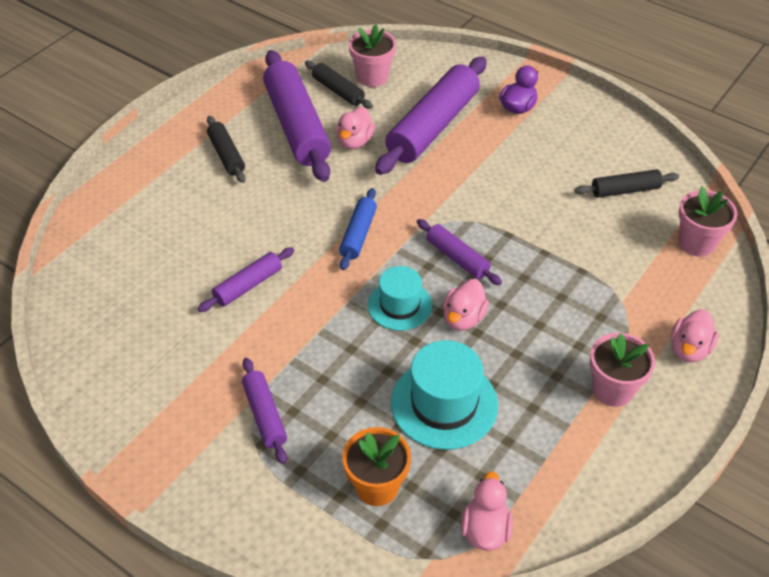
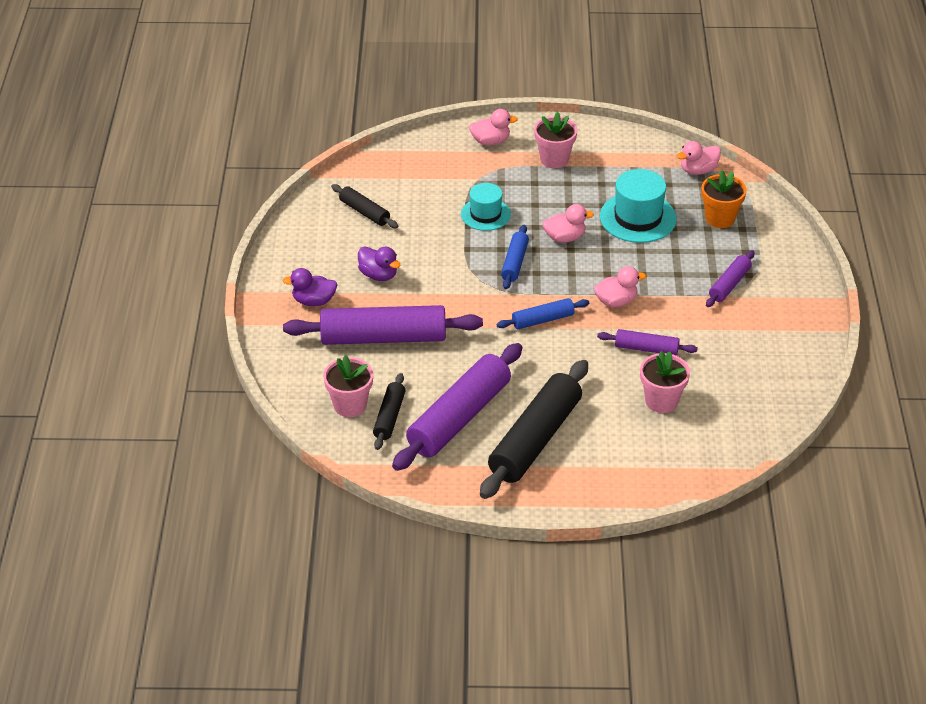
camera: 125 degrees left, 5 degrees down
black rolling pin [207,116,245,183] -> black rolling pin [480,360,588,499], size x1.99
pink duck [336,107,375,149] -> pink duck moved to [594,266,646,307]
turquoise hat [368,266,432,331] -> turquoise hat moved to [461,183,511,231]
purple rolling pin [417,219,502,285] -> blue rolling pin [501,225,529,289]
pink flower pot [679,186,737,257] -> pink flower pot moved to [640,351,690,413]
none -> purple duck [358,246,400,281]

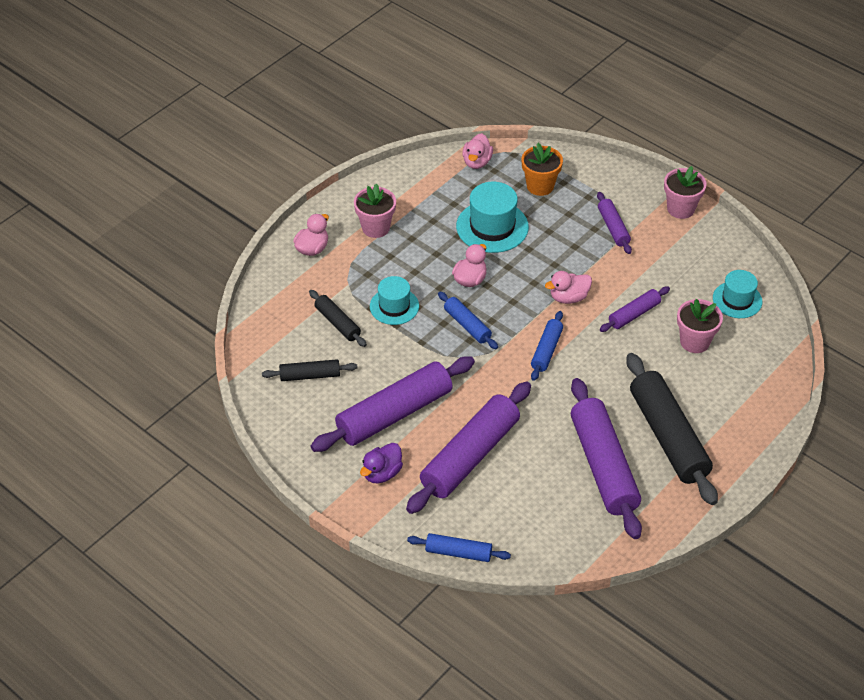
camera: 50 degrees left, 5 degrees up
pink flower pot [323,355,373,417] -> pink flower pot moved to [664,166,707,219]
purple duck [358,246,400,281] -> purple rolling pin [310,356,475,452]
black rolling pin [373,373,406,450] -> black rolling pin moved to [309,290,367,347]
pink duck [594,266,646,307] -> pink duck turned 135 degrees counterclockwise [545,271,592,304]
none -> blue rolling pin [407,533,511,562]
none -> turquoise hat [713,270,762,318]

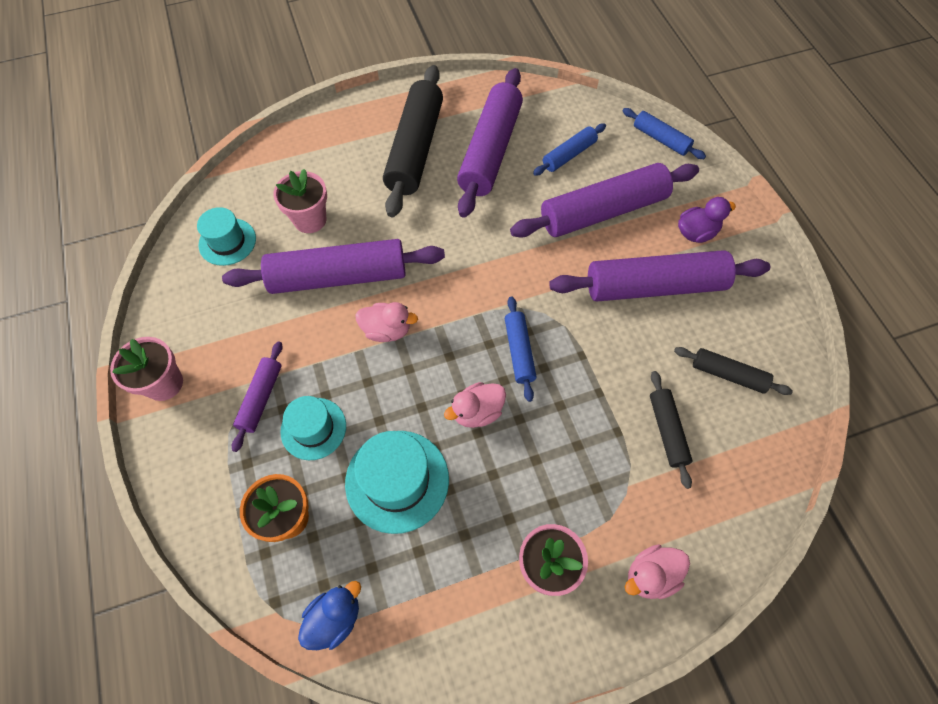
camera: 150 degrees left, 15 degrees up
turquoise hat [370,276,419,325] -> turquoise hat moved to [280,396,346,460]
pink duck [462,133,493,169] -> blue duck [298,581,361,650]
blue rolling pin [531,311,563,381] -> blue rolling pin moved to [533,123,606,176]
purple rolling pin [600,287,670,332] -> purple rolling pin [222,239,445,294], size x1.99

